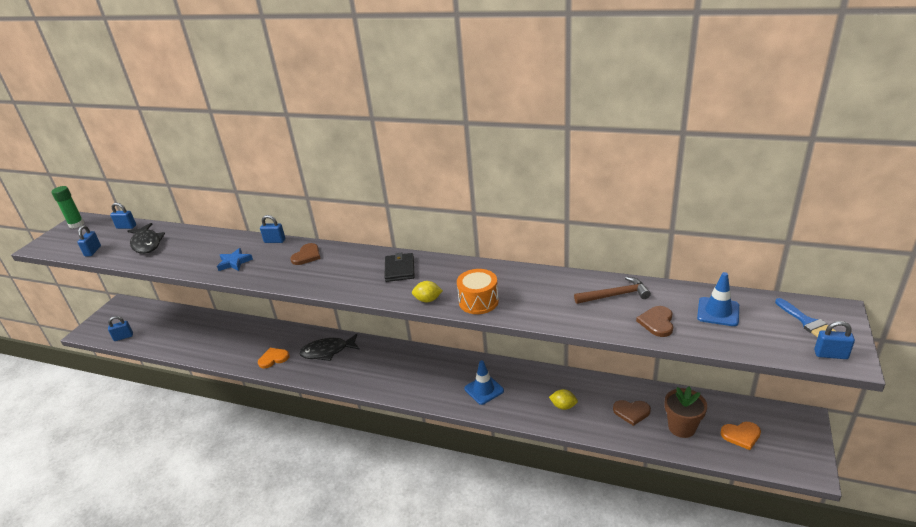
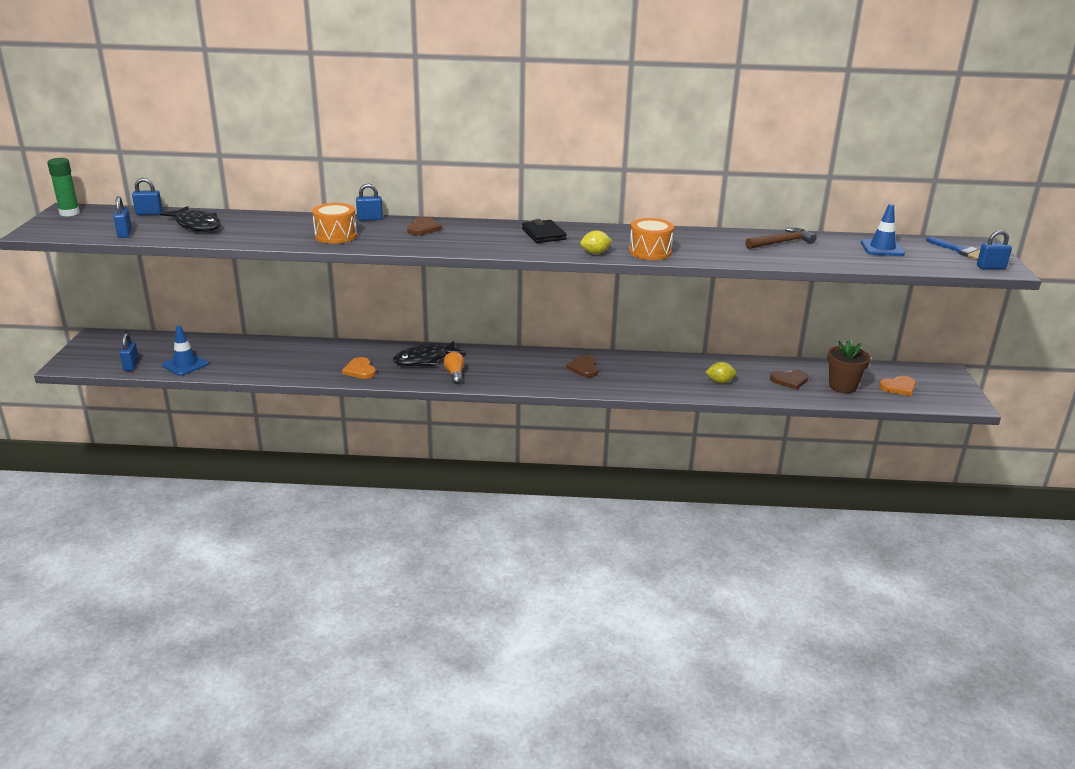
camera: 20 degrees left, 5 degrees down
blue padlock [108,316,133,341] -> blue padlock turned 60 degrees counterclockwise [120,333,139,371]
blue star [217,248,253,271] -> orange drum [312,203,357,244]
orange heart [258,348,290,368] -> orange heart turned 75 degrees counterclockwise [342,357,376,379]
blue traffic cone [464,360,504,405] -> blue traffic cone moved to [162,325,208,376]
brown heart [636,306,673,337] -> brown heart moved to [566,355,598,377]
none -> orange light bulb [443,352,465,384]

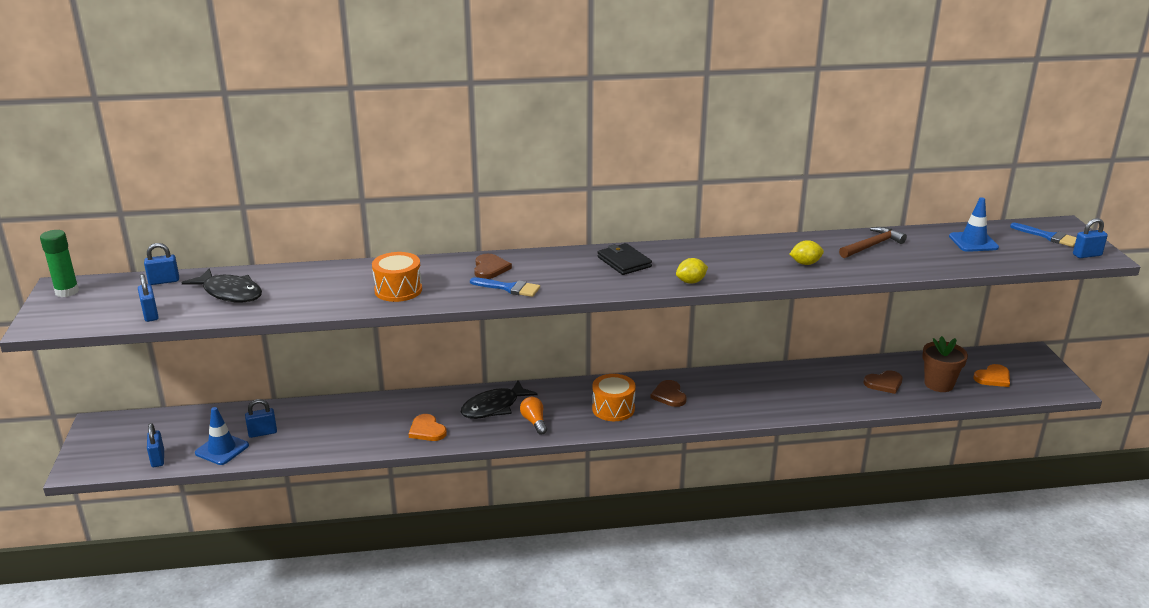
camera: 10 degrees left, 0 degrees up
blue padlock [356,184,383,221] -> blue padlock moved to [245,399,277,438]
orange drum [629,218,674,260] -> orange drum moved to [592,374,636,421]
yellow lemon [706,362,737,383] -> yellow lemon moved to [790,240,824,265]
none -> blue brush [470,277,540,297]

